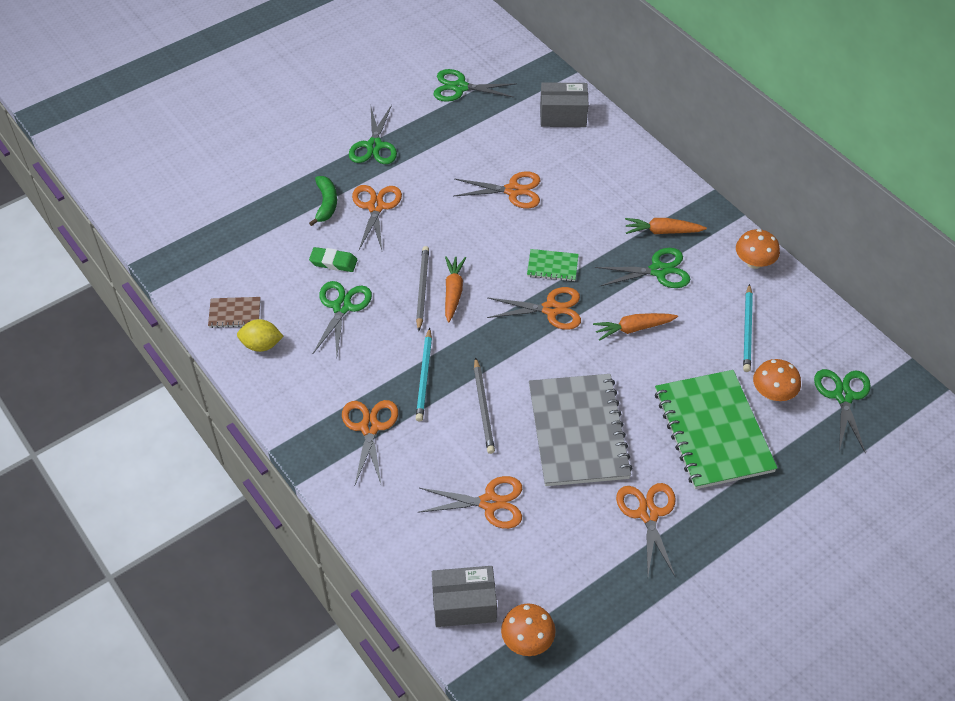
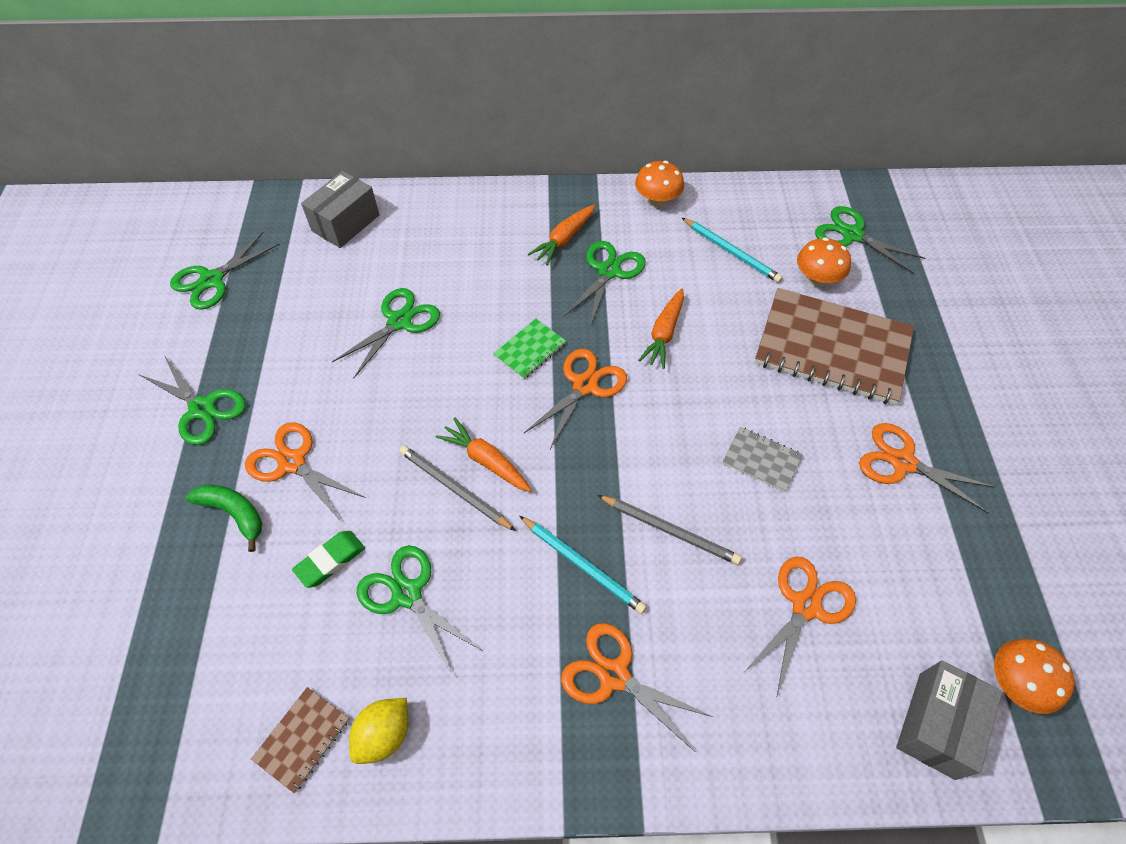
camera: 55 degrees left, 5 degrees up
orange scissors [454,171,540,209] -> green scissors [332,288,440,378]
grey notebook [529,374,633,486] -> grey notebook [722,427,803,492], size x0.44
green notebook [655,370,777,489] -> brown notebook [755,288,914,405]

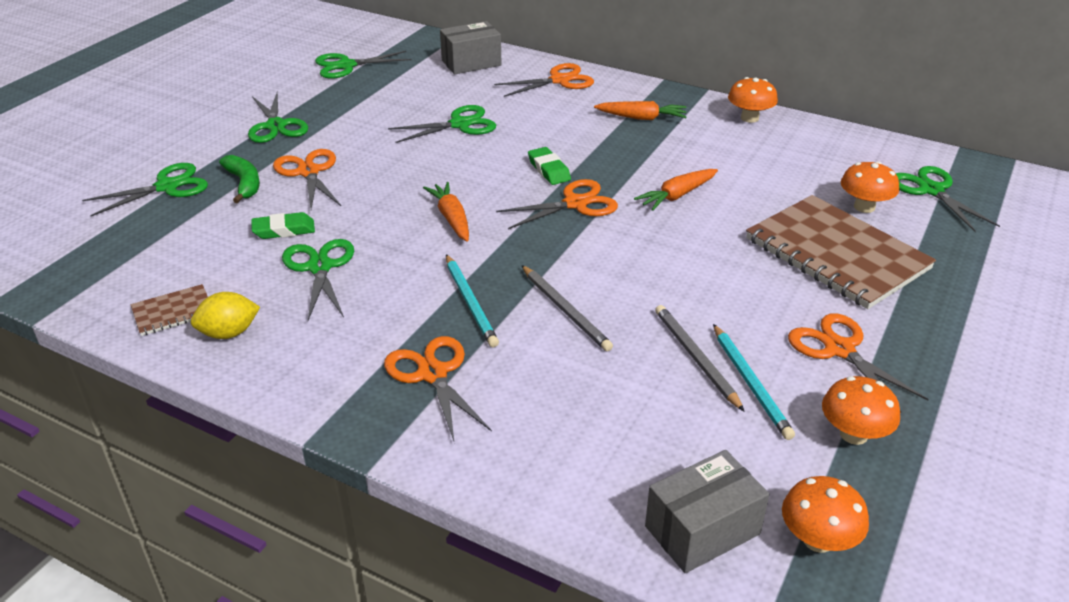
camera: 30 degrees right, 20 degrees down
grey pencil [400,446,516,531] -> grey pencil moved to [655,305,745,412]
green notebook [493,319,566,379] -> green eraser [528,147,571,185]
orange carrot [528,205,596,266] -> orange carrot turned 150 degrees counterclockwise [594,101,687,120]
green scissors [564,241,646,327] -> green scissors moved to [82,163,208,216]
turquoise pencil [682,218,783,283] -> turquoise pencil moved to [713,324,795,440]
grey notebook [722,427,803,492] -> none
orange scissors [745,556,856,696] -> orange scissors moved to [494,63,594,97]
none -> orange mushroom [822,376,900,445]

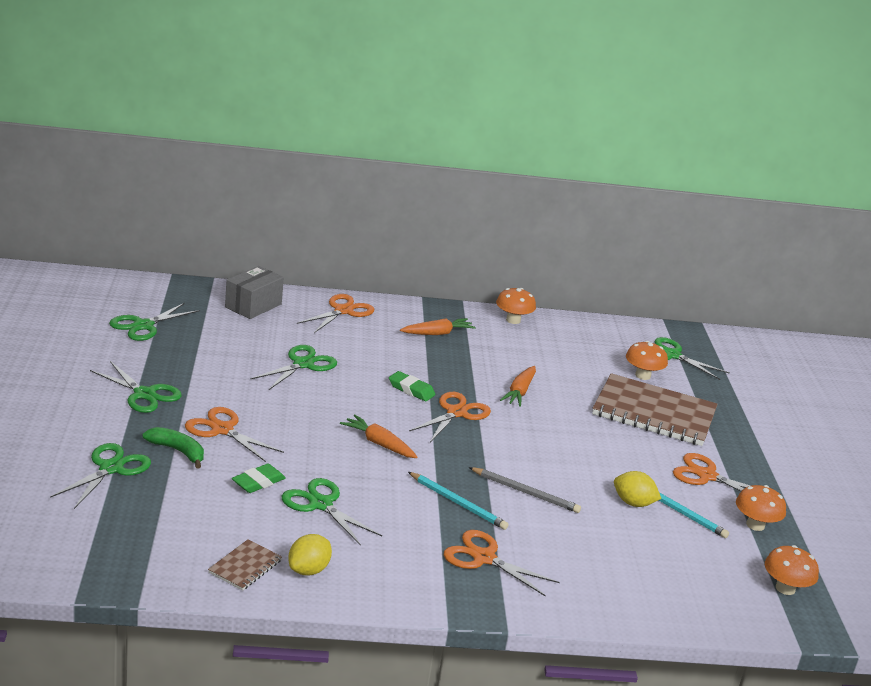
camera: 35 degrees left, 10 degrees down
grey box [645,450,770,573] -> none
grey pencil [655,305,745,412] -> yellow lemon [614,471,661,507]

